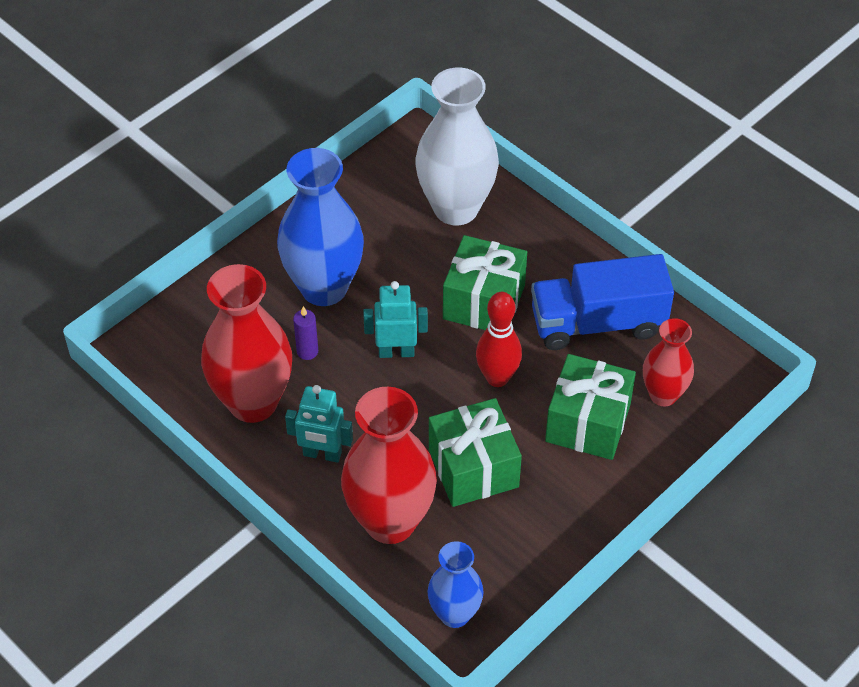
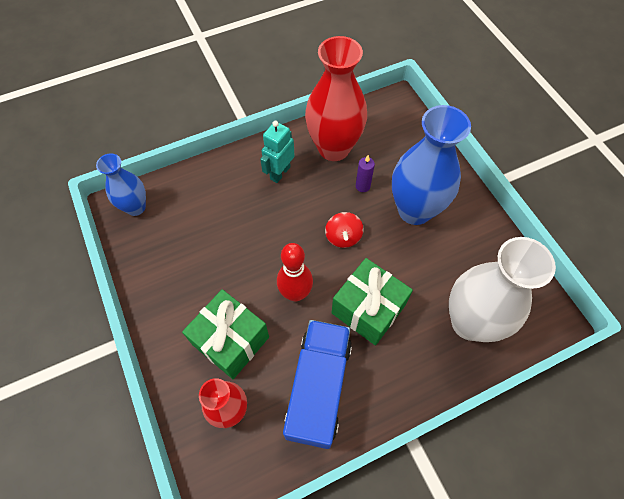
camera: 110 degrees right, 10 degrees up
red vase [341,387,437,544] -> none
turquoise robot [363,281,428,358] -> red spinning top [325,212,364,248]
green gift [429,398,522,507] -> none

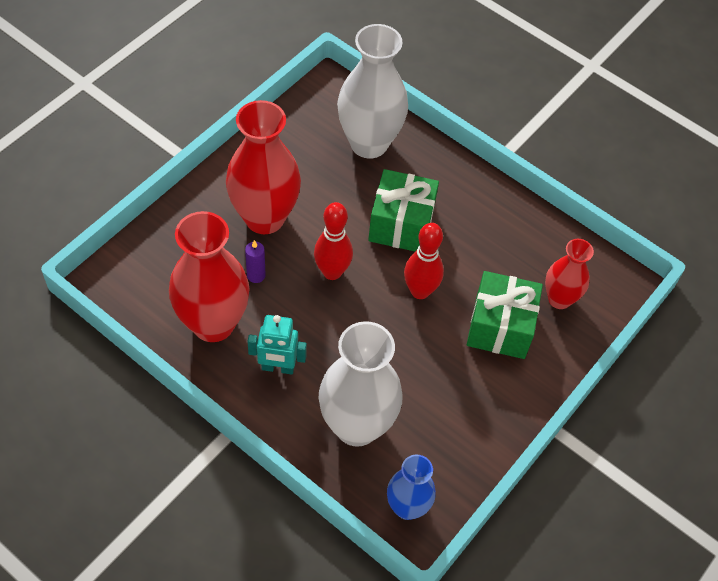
camera: 120 degrees left, 5 degrees down
blue truck [283,320,352,449] -> none
red spinning top [325,212,364,248] -> red bowling pin [314,202,353,280]
blue vase [392,105,471,225] -> red vase [226,100,301,234]
none -> white vase [319,321,402,447]

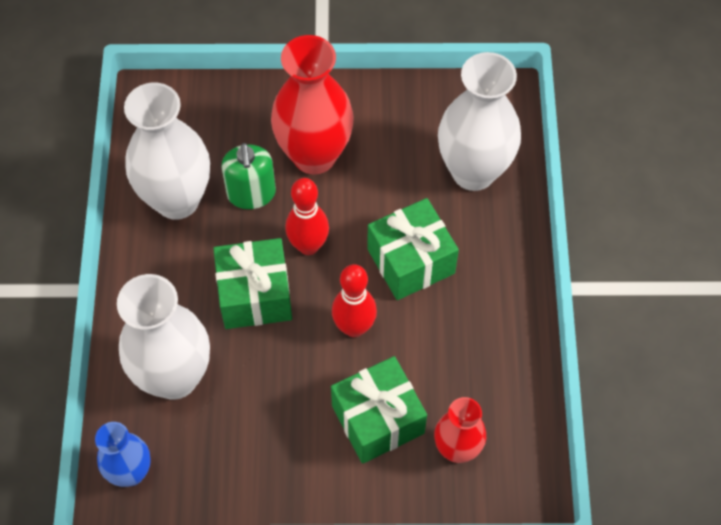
camera: 55 degrees right, 5 degrees up
red vase [169,211,250,342] -> white vase [124,82,210,220]
purple candle [245,240,266,283] -> green soap dispenser [222,143,276,209]
turquoise robot [247,315,307,375] -> none
none -> green gift [213,238,292,329]

